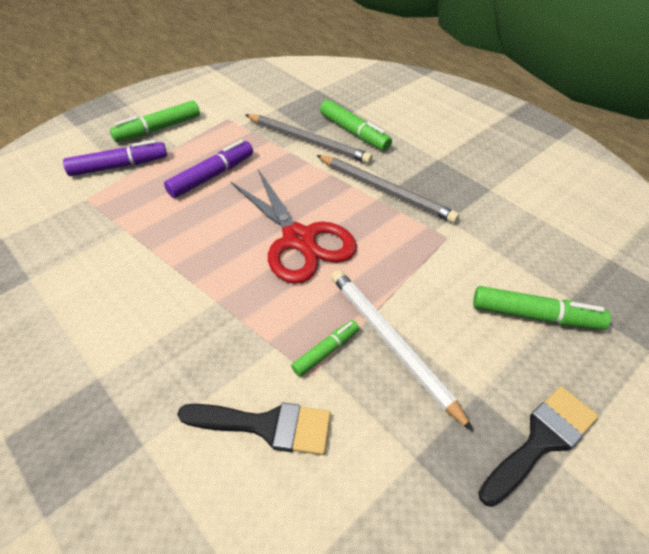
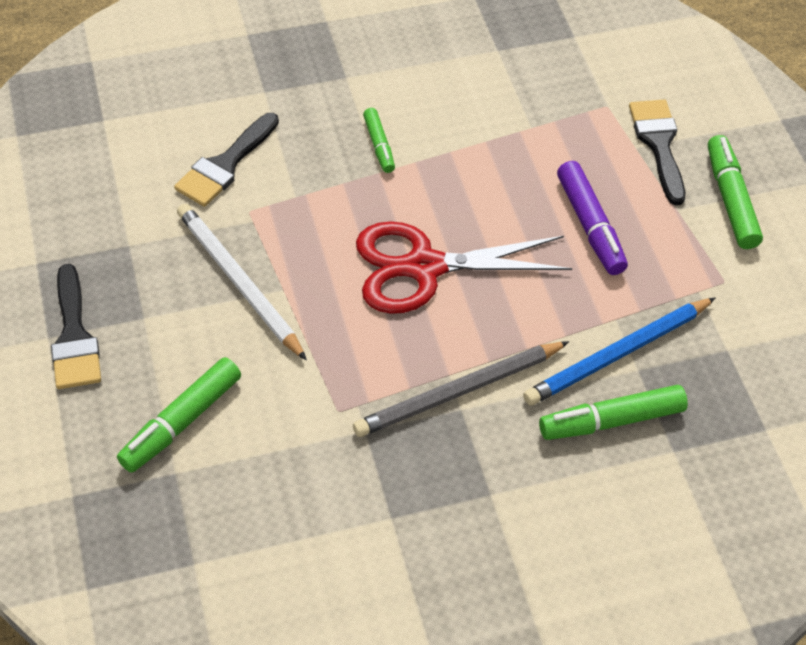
camera: 115 degrees right, 5 degrees up
purple marker [63,140,167,176] -> black brush [629,100,685,205]
grey pencil [245,114,373,164] -> blue pencil [523,297,716,406]
green marker [291,320,359,377] -> green marker moved to [363,108,395,173]
white pencil [331,270,473,431] -> white pencil turned 120 degrees counterclockwise [177,204,307,361]

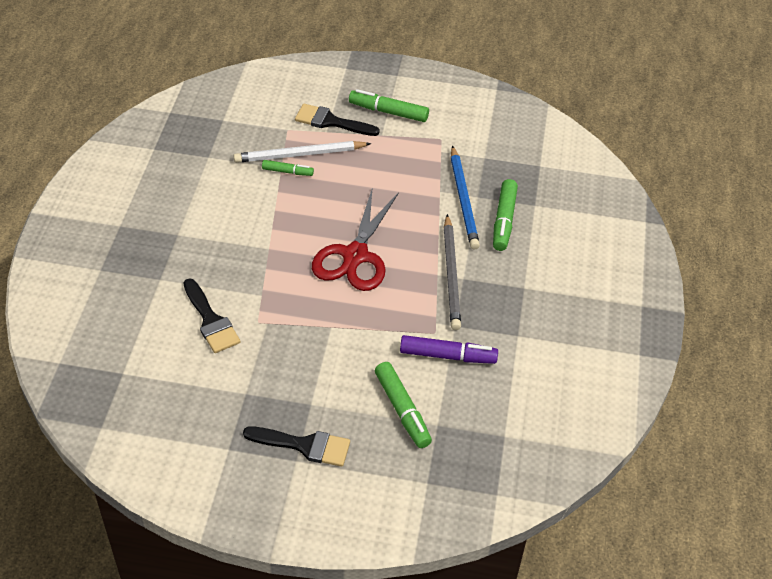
camera: 65 degrees left, 5 degrees down
white pencil [177,204,307,361] -> white pencil moved to [233,141,371,163]
green marker [363,108,395,173] -> green marker moved to [262,160,314,176]
purple marker [557,161,628,275] -> purple marker moved to [400,335,498,364]

